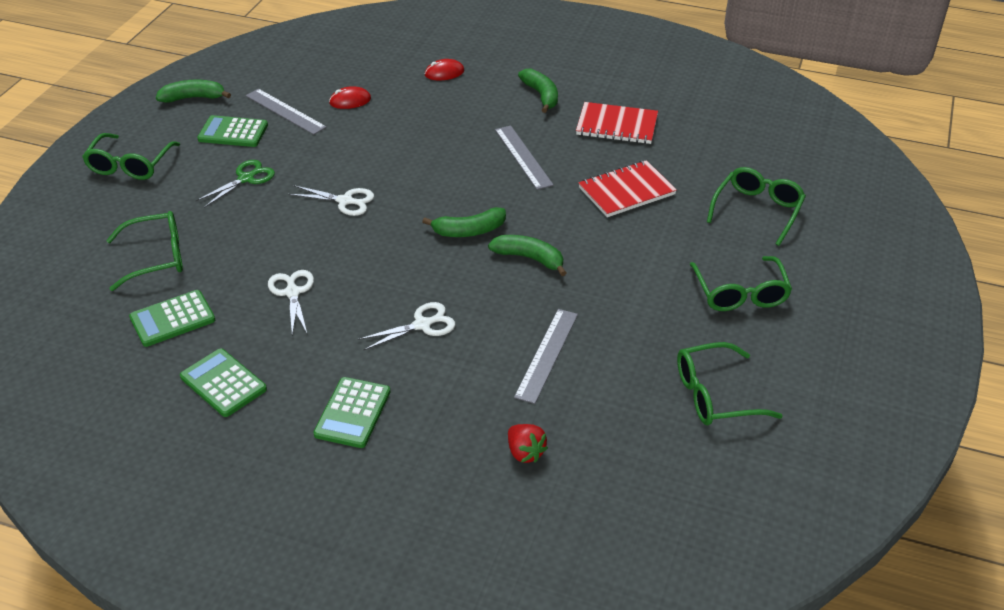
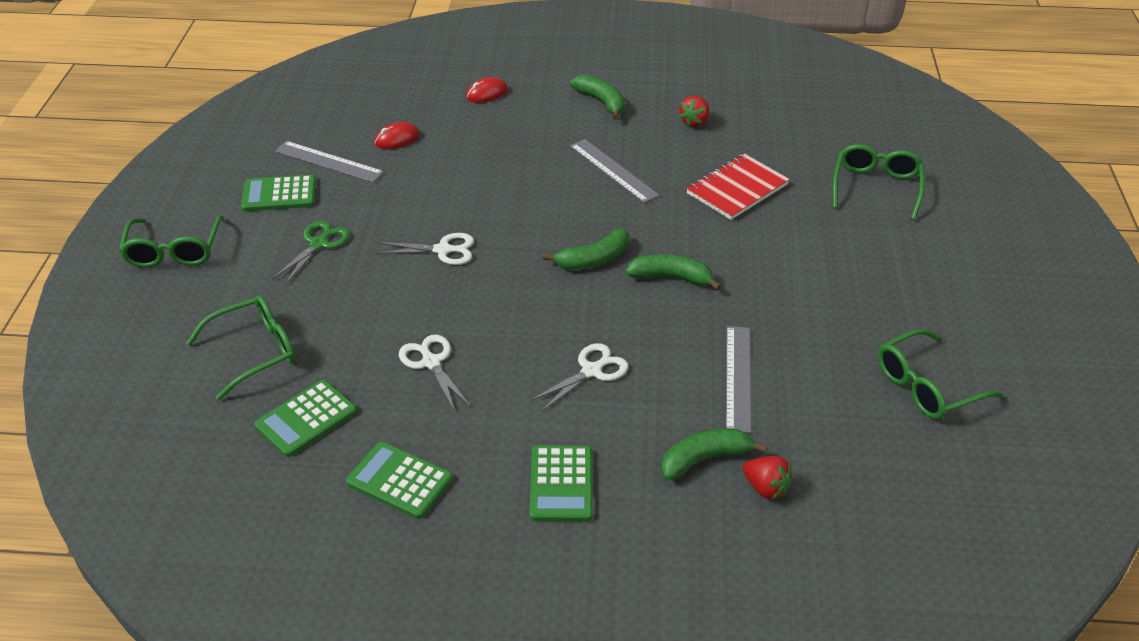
camera: 15 degrees left, 0 degrees up
green banana [156,80,231,103] -> green banana moved to [661,429,767,480]
red notebook [576,102,658,144] -> red strawberry [679,96,709,127]
green glasses [690,256,792,311] -> none

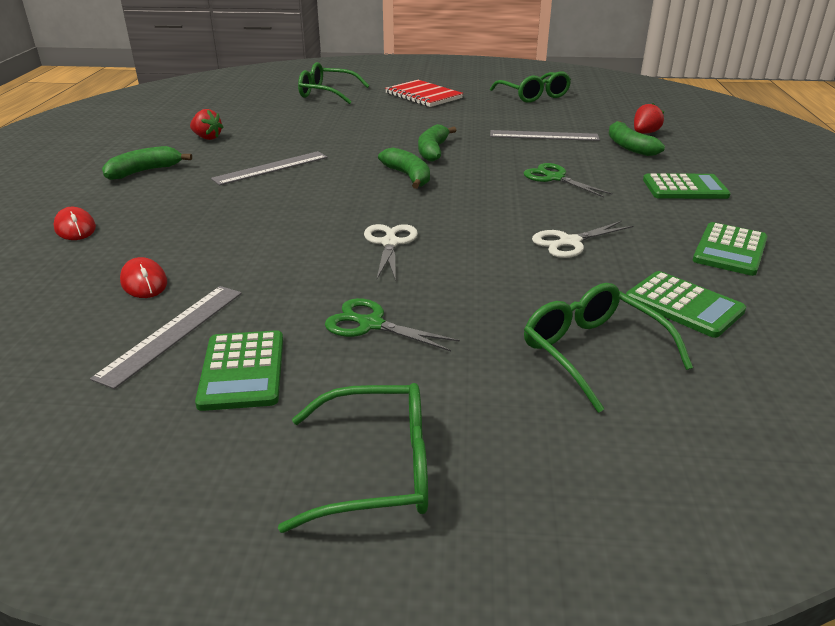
camera: 90 degrees left, 10 degrees down
white scissors [530,343,628,412] -> green scissors [524,163,613,198]
red notebook [686,154,790,220] -> red notebook moved to [385,80,463,107]

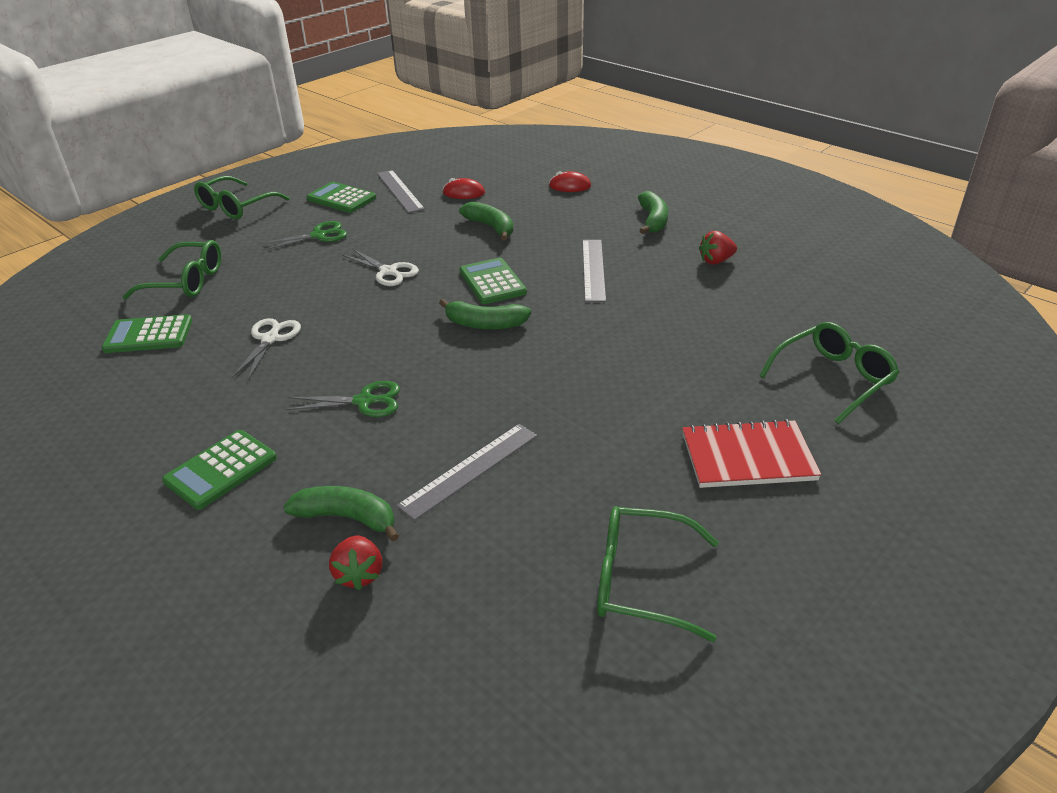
camera: 130 degrees right, 5 degrees up
green banana [418,124,456,162] -> green banana moved to [459,202,513,241]
green calculator [693,222,768,276] -> green calculator moved to [459,258,527,304]

